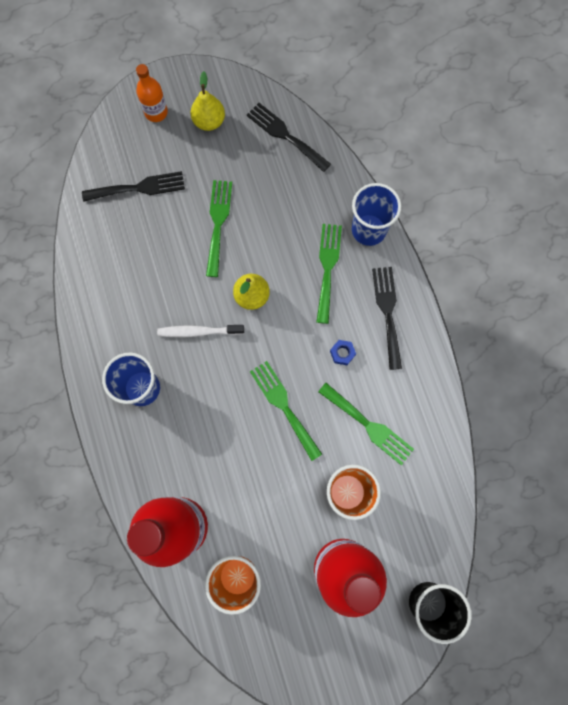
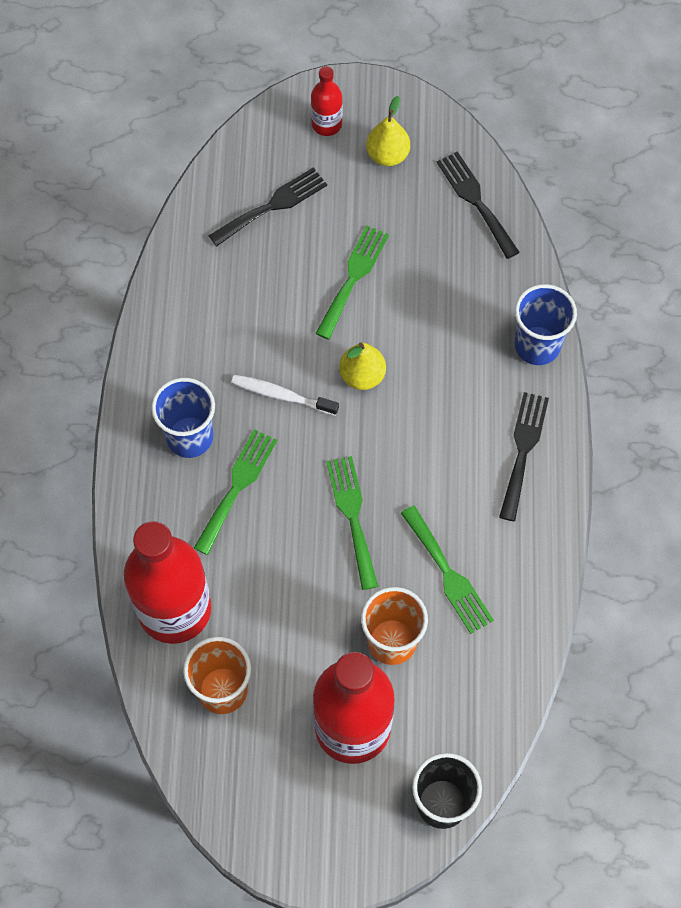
camera: 20 degrees right, 10 degrees down
black fork [82,171,185,202] -> black fork turned 45 degrees counterclockwise [208,167,327,246]
orange bottle [136,64,168,122] -> red bottle [311,66,342,136]
green fork [316,224,342,324] -> green fork moved to [194,429,277,555]
blue nut [330,340,356,365] -> none

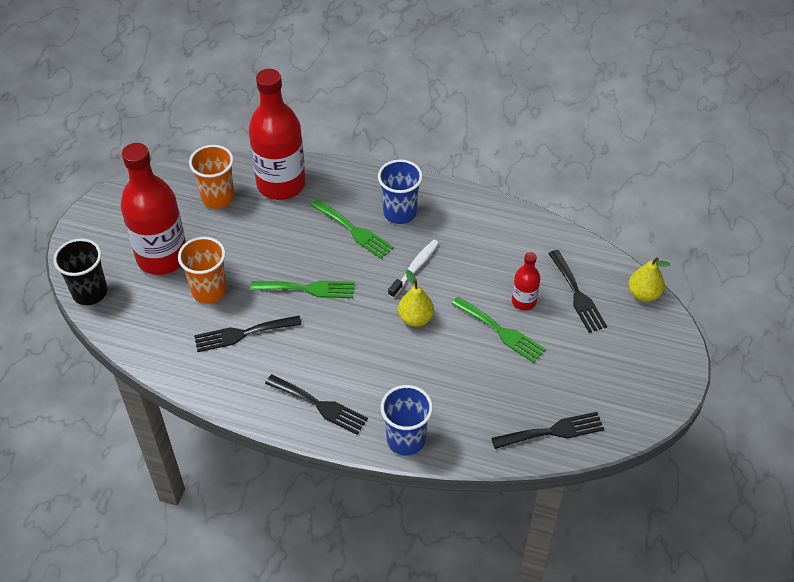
camera: 105 degrees right, 15 degrees down
red bottle [311,66,342,136] -> red bottle moved to [512,252,540,311]
yellow pear [366,96,410,166] -> yellow pear moved to [628,257,671,302]
green fork [401,505,494,634] -> black fork [194,316,301,352]

